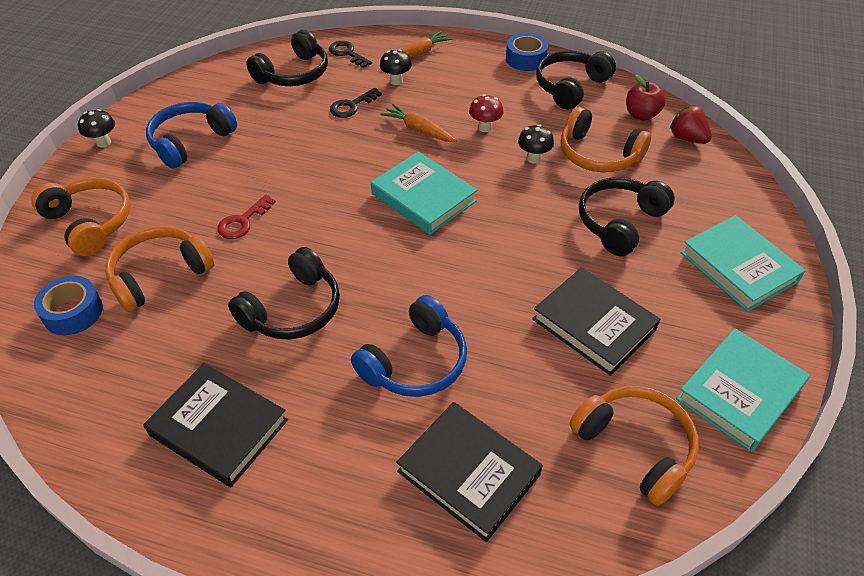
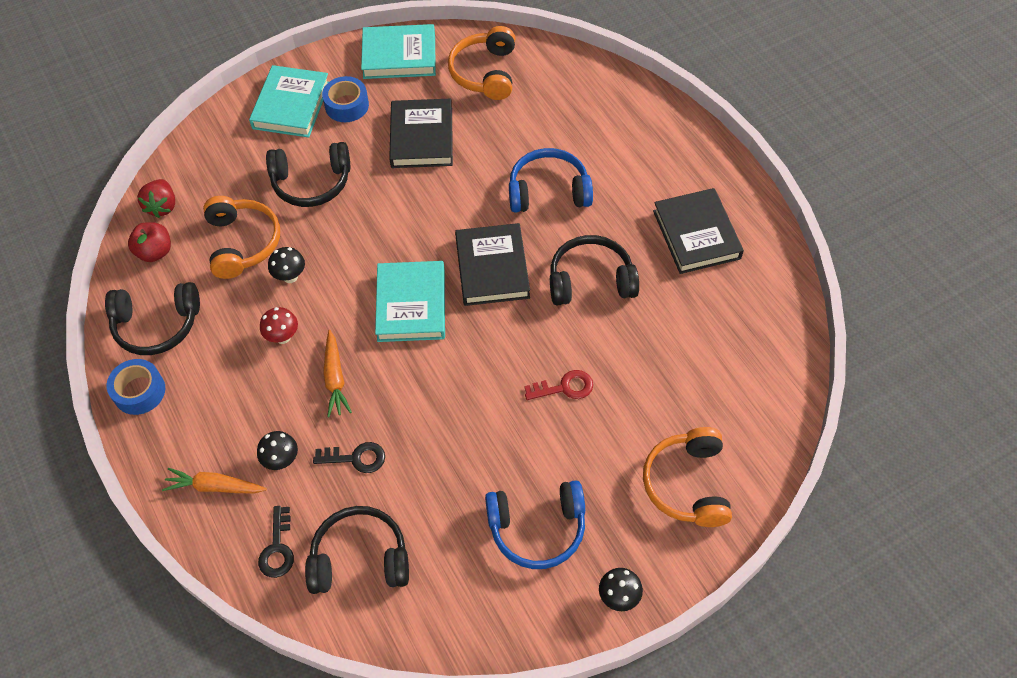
camera: 135 degrees left, 10 degrees up
blue tape [34,276,103,335] -> blue tape moved to [322,76,369,122]
orange headphones [105,226,214,312] -> none
black book [396,402,543,542] -> black book moved to [455,223,530,306]

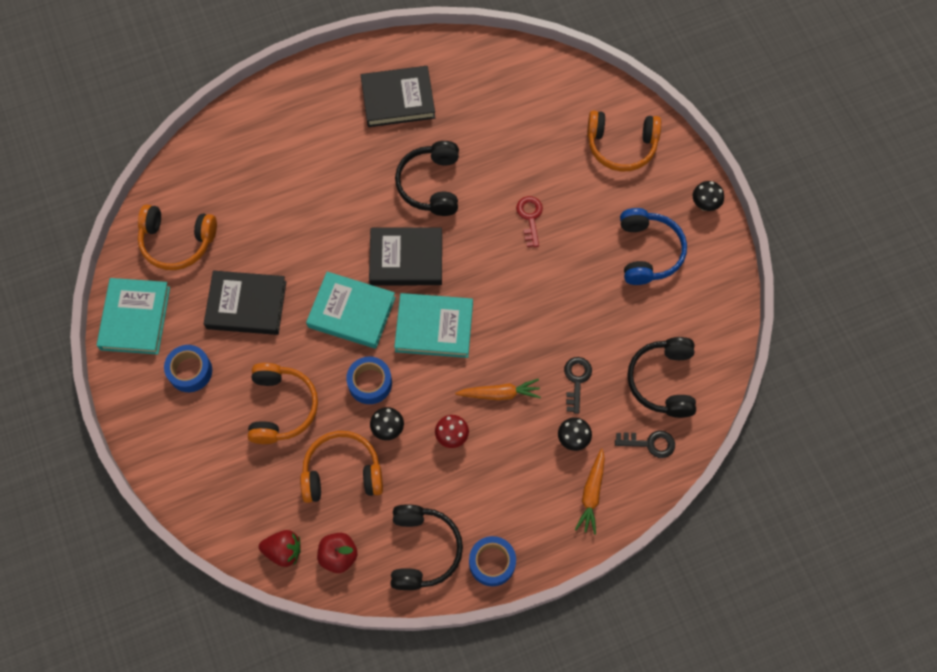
camera: 85 degrees left, 10 degrees up
turquoise book [249,65,329,138] -> turquoise book moved to [306,272,396,349]
black headphones [266,142,351,207] -> orange headphones [248,363,318,444]
blue headphones [509,148,593,212] -> none
none -> blue tape [346,356,392,404]

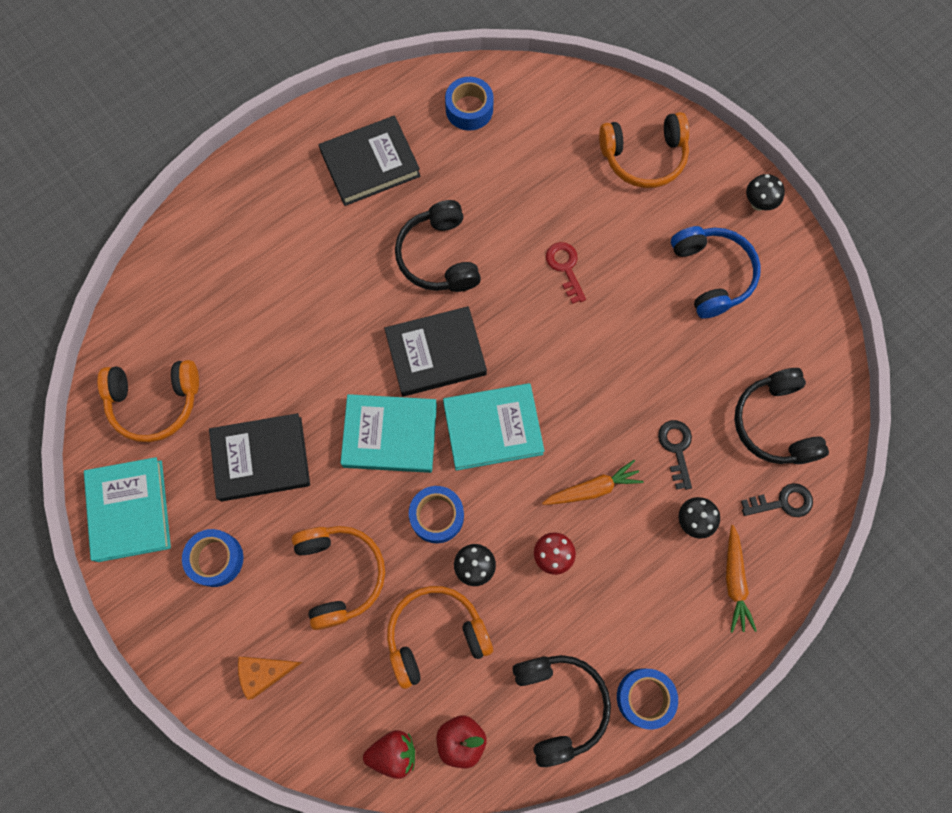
camera: 15 degrees left, 5 degrees up
none -> orange cheese [238,657,302,700]
none -> blue tape [445,77,494,131]

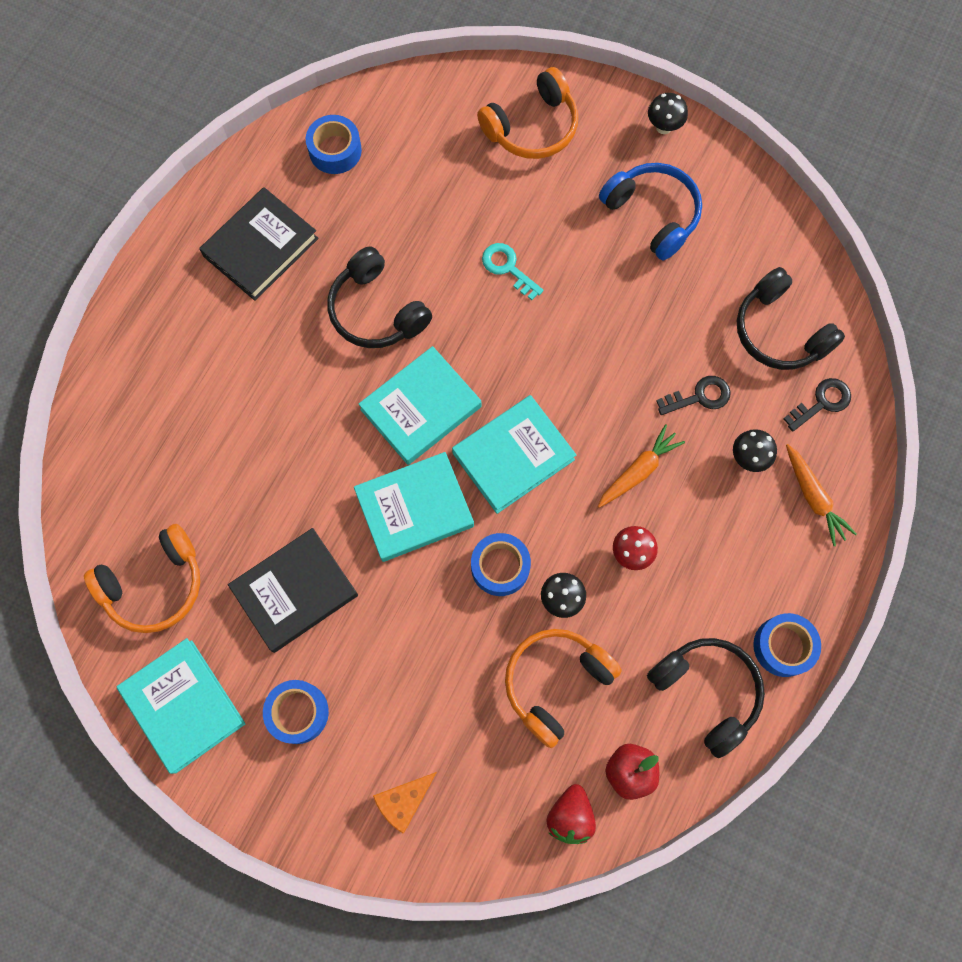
camera: 25 degrees left, 0 degrees up
orange headphones [292,526,385,630] -> none
red strawberry [363,730,415,779] -> red strawberry turned 135 degrees clockwise [546,784,596,844]
black book [384,306,487,397] -> turquoise book [359,346,481,465]
red key [546,242,586,304] -> turquoise key [482,243,543,300]
black key [658,420,692,490] -> black key turned 105 degrees clockwise [656,376,731,415]

